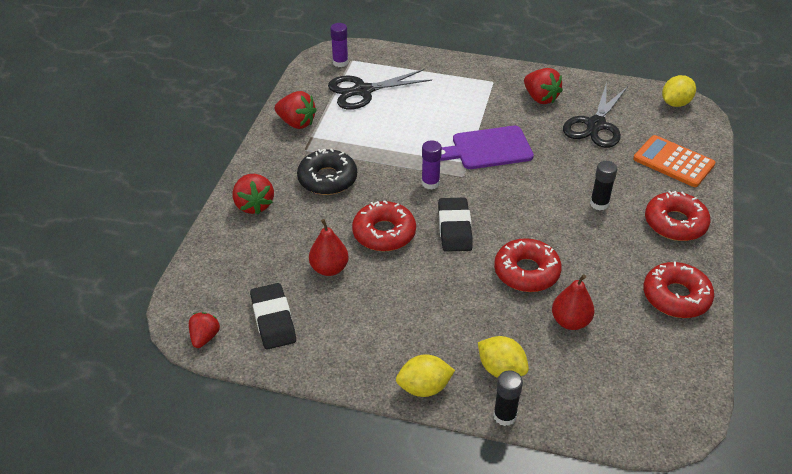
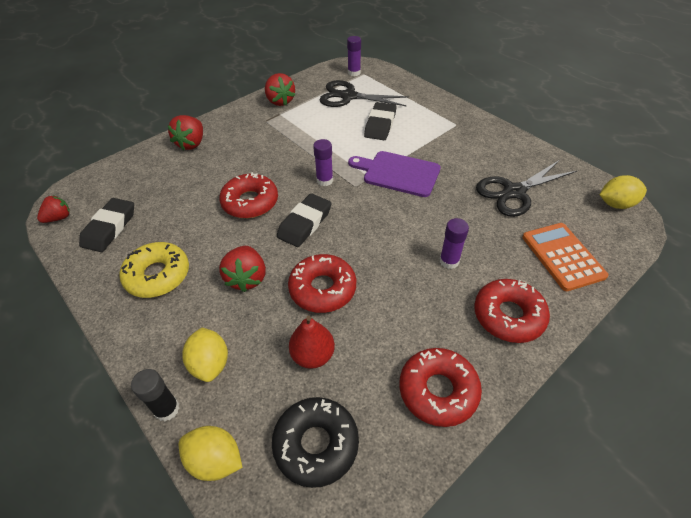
camera: 35 degrees right, 5 degrees up
black donut [297,149,357,195] -> black donut moved to [272,397,359,488]
red pear [309,219,349,276] -> none
yellow lemon [396,354,455,397] -> yellow lemon moved to [179,426,243,481]
red strawberry [524,68,563,104] -> red strawberry moved to [219,246,266,292]
black glue stick [590,161,617,210] -> purple glue stick [440,218,469,269]
none -> yellow donut [119,242,189,298]
none -> black eraser [364,102,397,140]

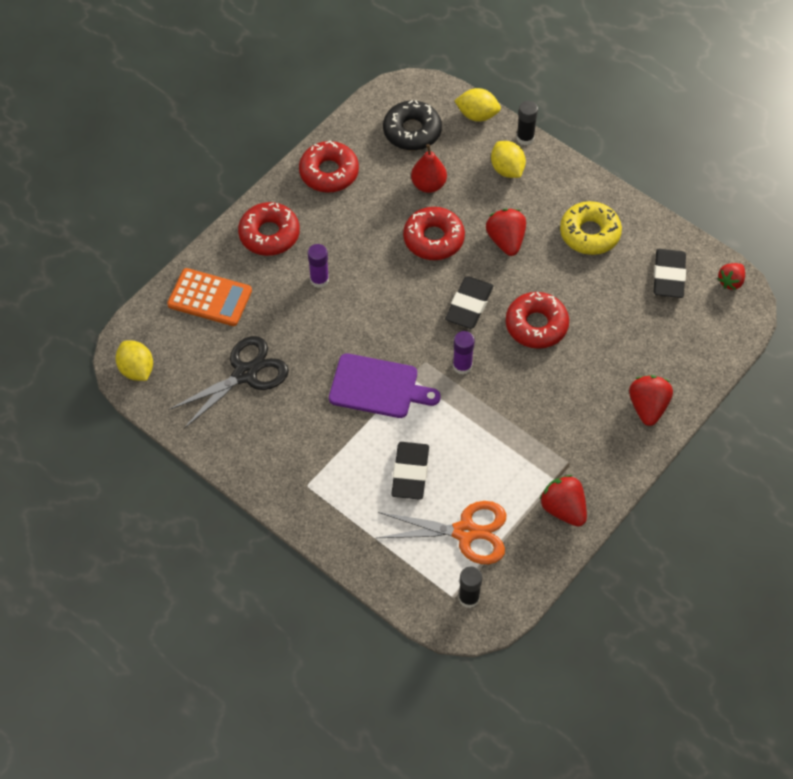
camera: 170 degrees right, 10 degrees up
black scissors [319,80,409,107] -> orange scissors [377,501,506,564]
purple glue stick [347,36,361,76] -> black glue stick [458,566,482,608]
orange calculator [522,223,609,291] -> orange calculator turned 45 degrees counterclockwise [167,268,252,326]
yellow lemon [600,175,647,209] -> yellow lemon turned 75 degrees clockwise [116,341,153,381]

